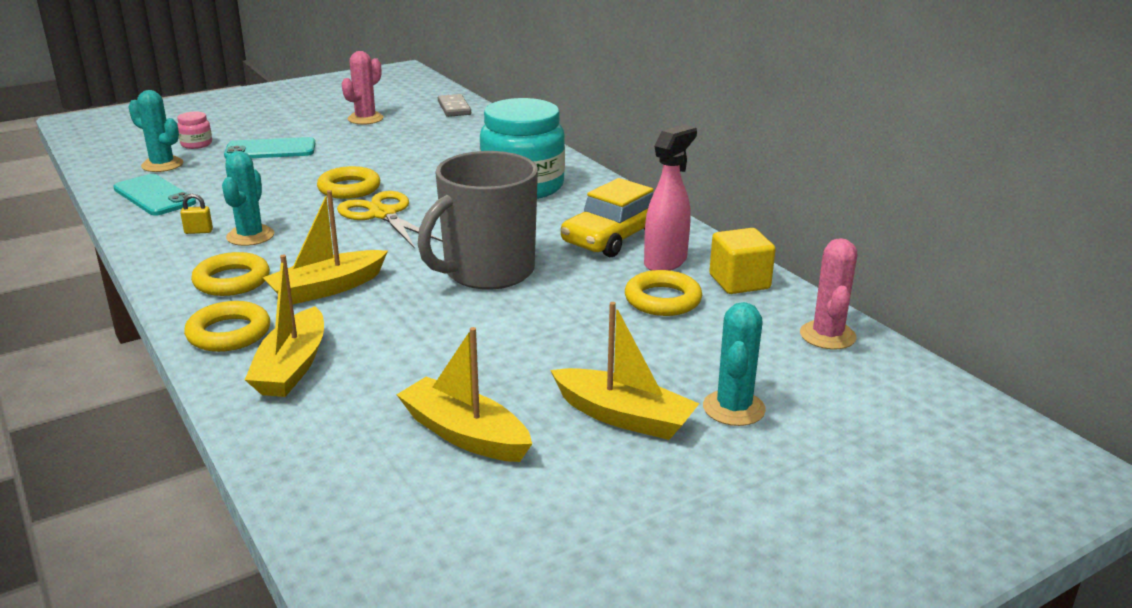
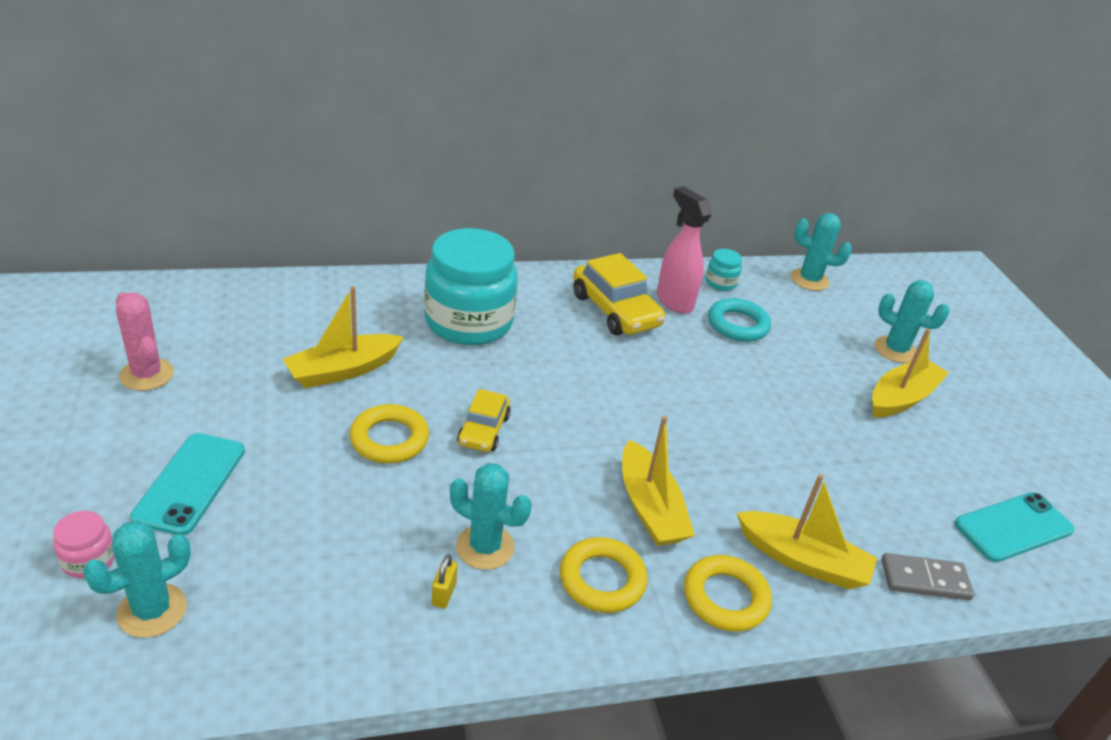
camera: 75 degrees left, 10 degrees up
turquoise phone [113,174,196,216] -> turquoise phone moved to [954,492,1075,562]
yellow scissors [337,191,442,249] -> yellow car [457,389,511,452]
yellow boat [396,327,532,462] -> yellow boat moved to [283,286,404,388]
grey mug [418,151,538,290] -> none
grey domino [438,94,471,117] -> grey domino moved to [881,553,974,600]
yellow ring [625,270,702,316] -> turquoise ring [708,298,771,342]
yellow cube [709,228,776,294] -> turquoise jar [706,249,742,291]
pink cactus [800,238,857,349] -> turquoise cactus [791,213,852,291]

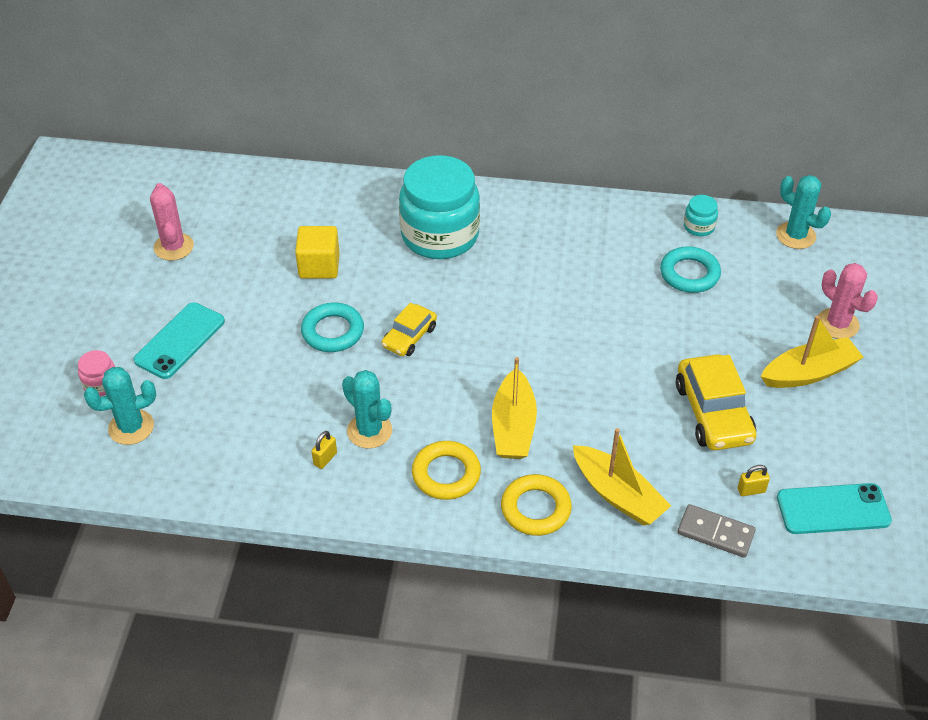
camera: 25 degrees right, 10 degrees up
yellow boat [283,286,404,388] -> yellow cube [295,226,340,278]
yellow ring [350,404,429,463] -> turquoise ring [301,302,364,352]
yellow car [573,253,665,335] -> yellow car moved to [676,354,756,450]
pink spray bottle [657,186,712,314] -> none
turquoise cactus [875,280,950,363] -> pink cactus [818,263,878,339]
none -> yellow padlock [738,465,770,496]

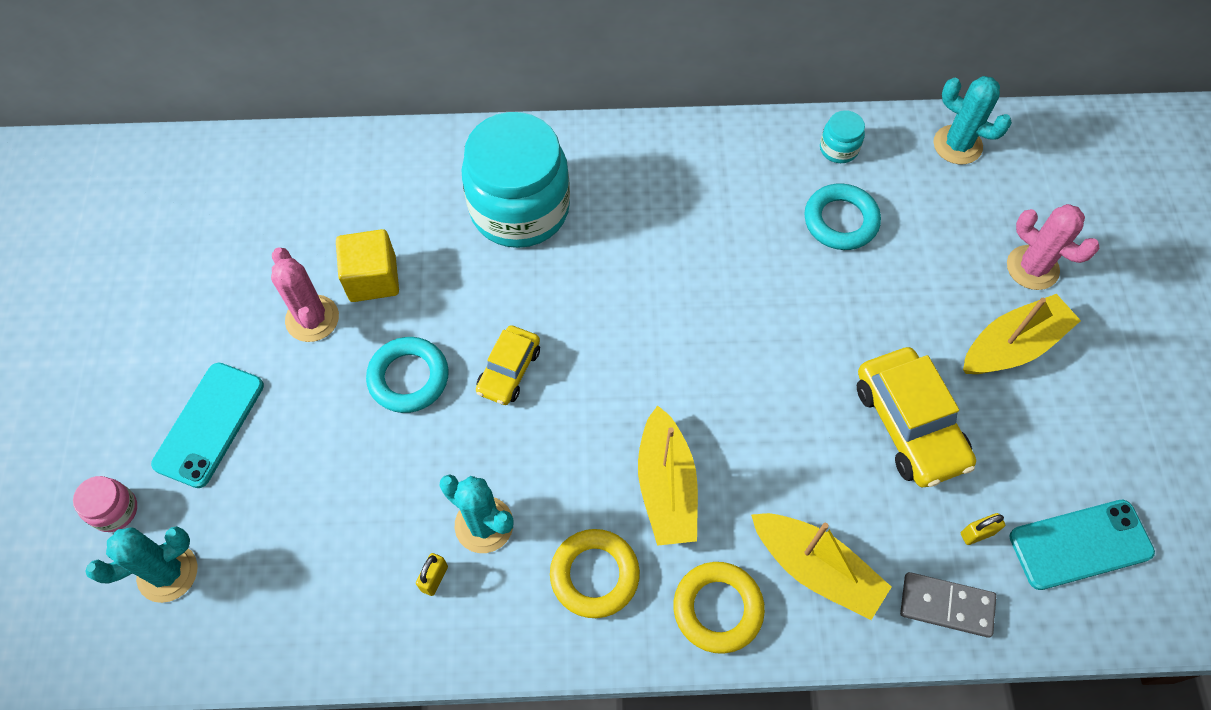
camera: 10 degrees left, 15 degrees up
pink cactus [150,183,194,261] -> pink cactus moved to [271,247,339,342]

